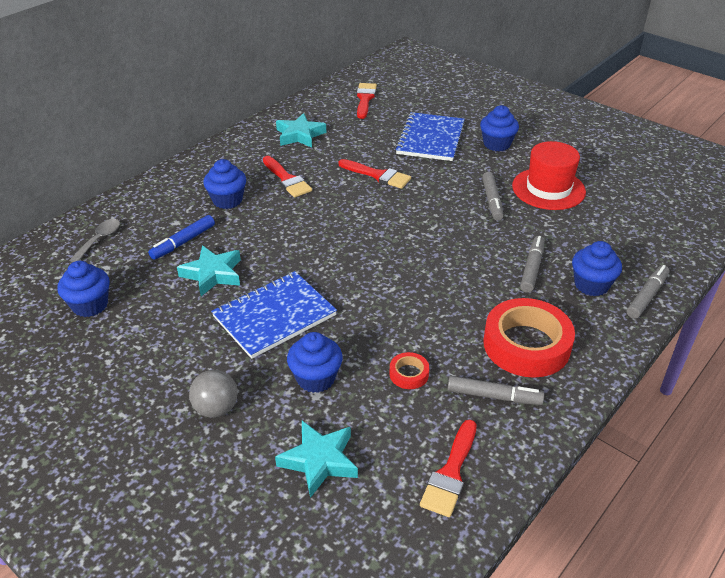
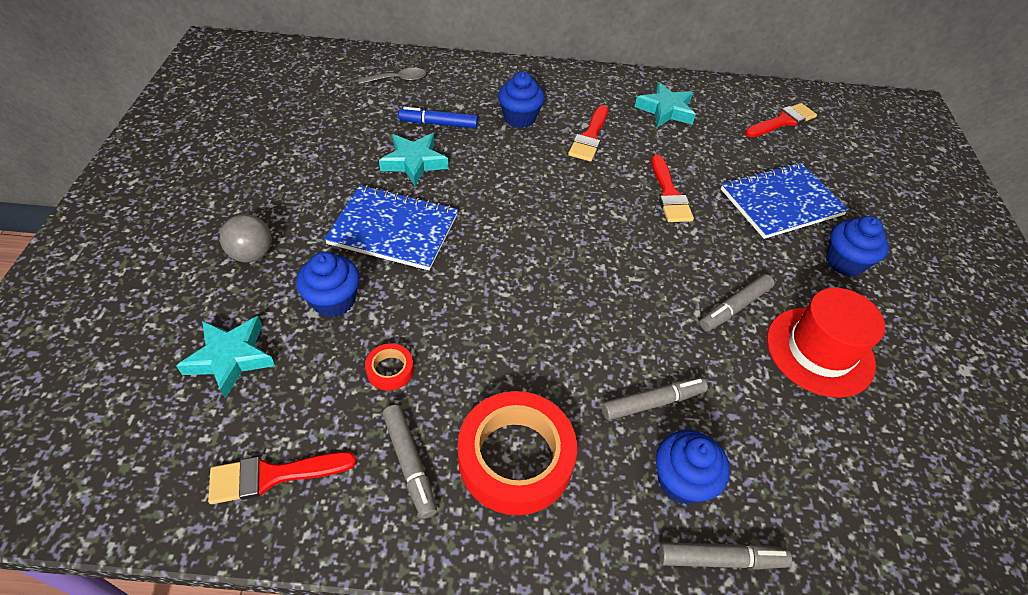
camera: 50 degrees right, 10 degrees up
blue cupcake [57,261,110,317] -> none

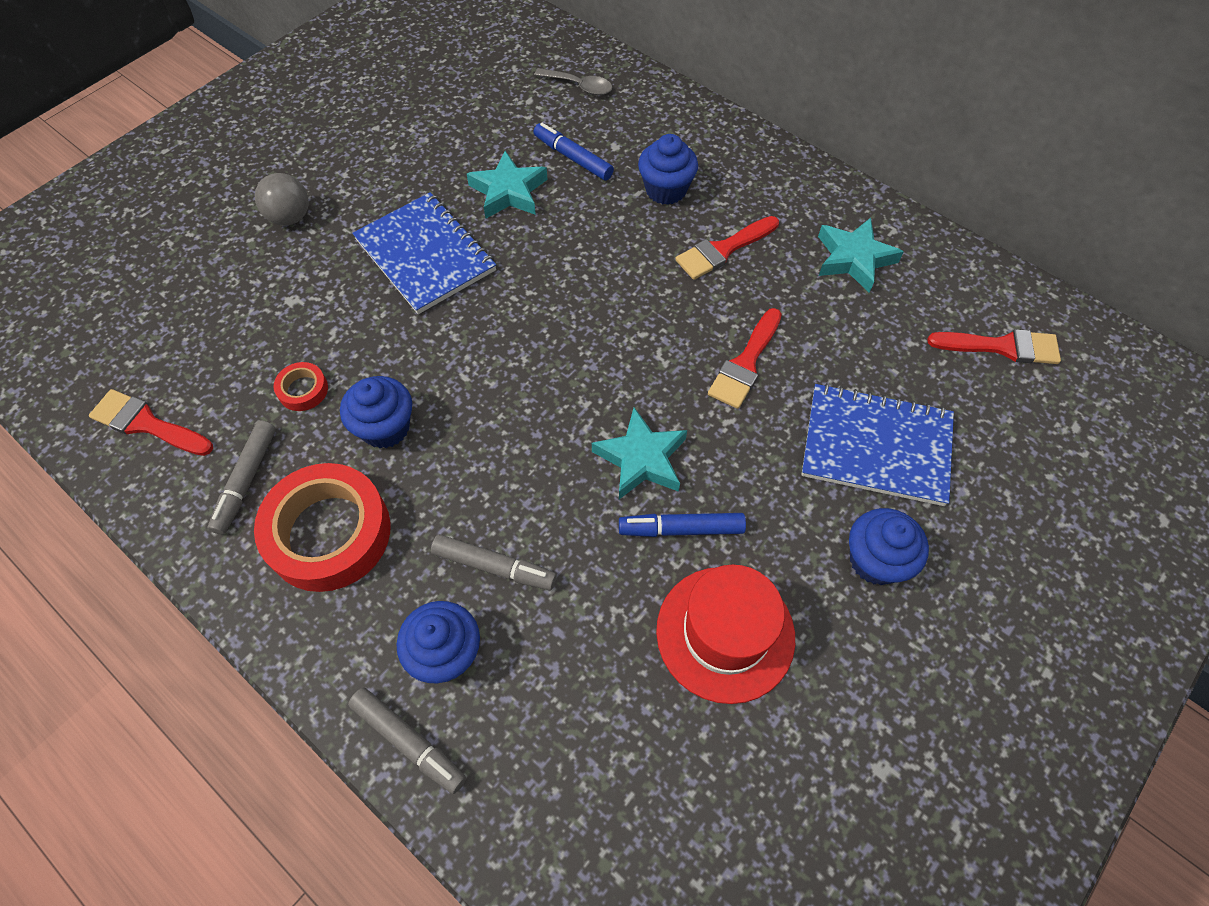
camera: 40 degrees right, 10 degrees up
turquoise star [176,316,275,399] -> turquoise star moved to [592,407,687,499]
blue cupcake [296,252,360,318] -> blue cupcake moved to [340,376,412,448]
grey marker [700,274,774,331] -> blue marker [619,513,746,537]

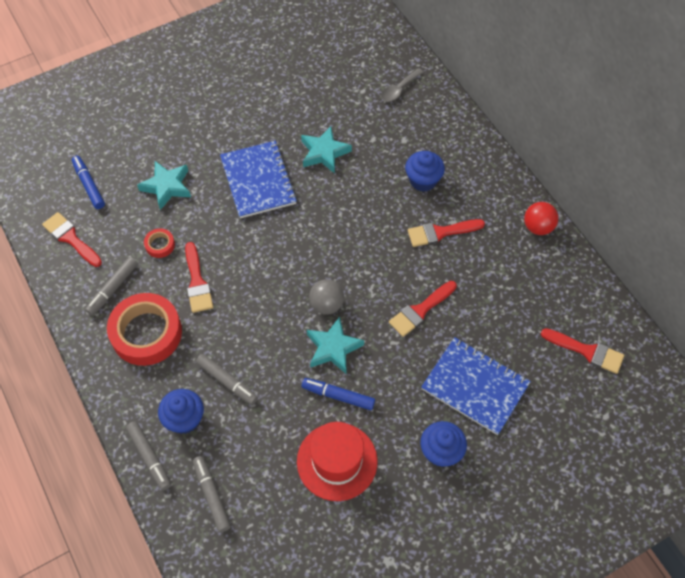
camera: 20 degrees right, 0 degrees up
grey ball [255,173,309,225] -> grey ball moved to [309,279,344,315]
blue cupcake [340,376,412,448] -> red brush [185,242,213,313]
blue marker [533,123,614,181] -> blue marker moved to [72,156,105,209]
grey spoon [534,68,612,95] -> grey spoon turned 90 degrees clockwise [381,68,424,102]
turquoise star [818,218,904,293] -> turquoise star moved to [137,161,191,210]
none -> grey marker [193,456,231,532]
none -> red ball [524,202,559,235]

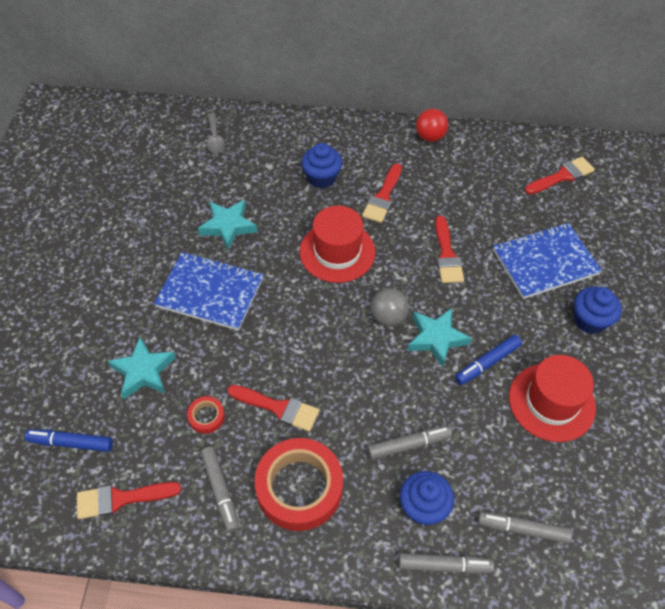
camera: 55 degrees left, 5 degrees down
none -> red hat [300,206,376,283]

